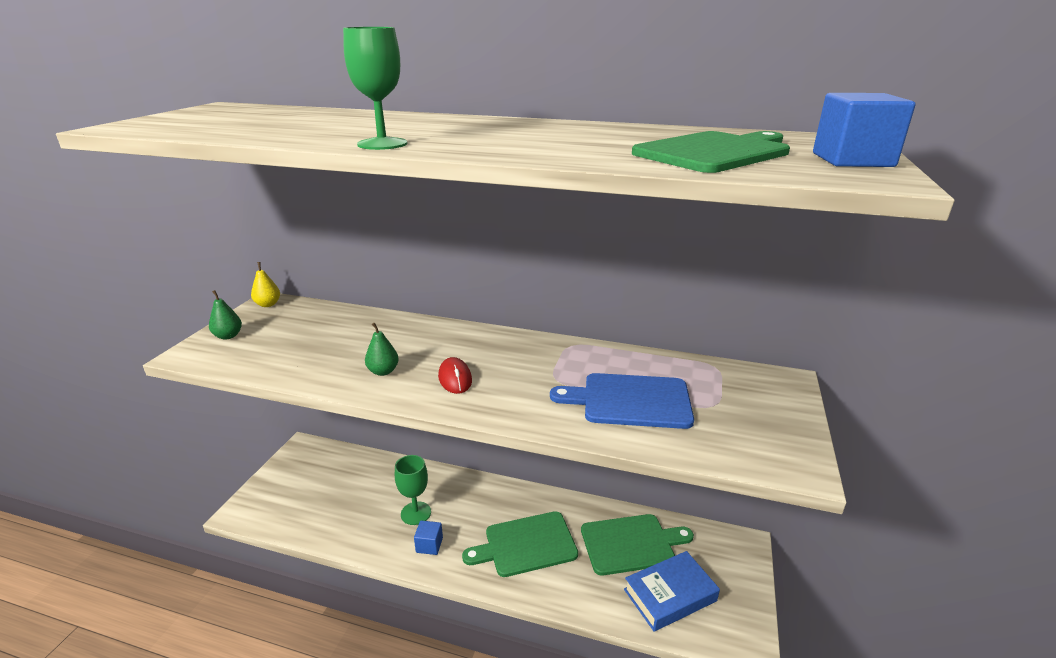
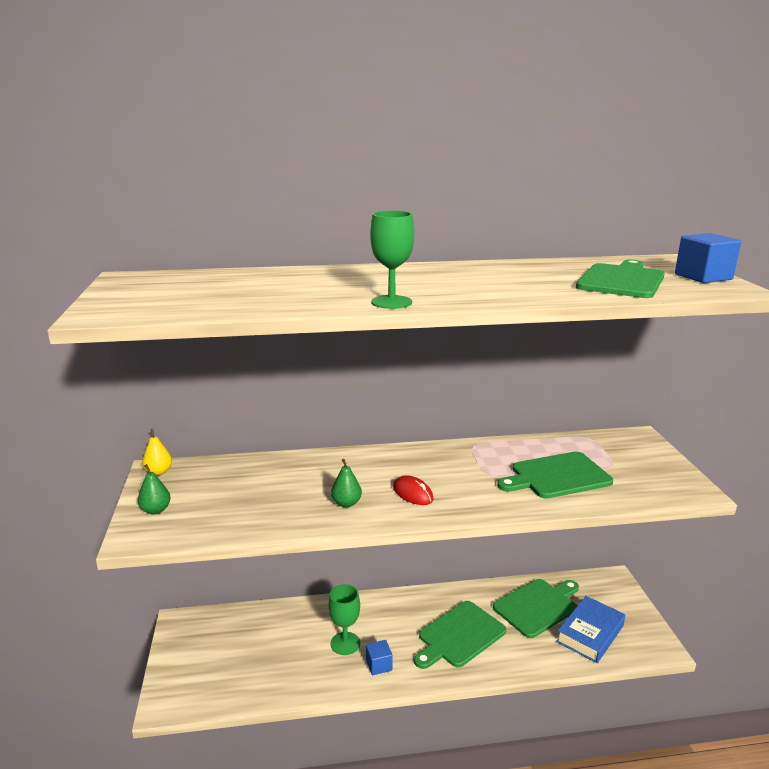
camera: 25 degrees left, 5 degrees down
blue cutting board [550,373,694,429] -> green cutting board [497,451,613,499]

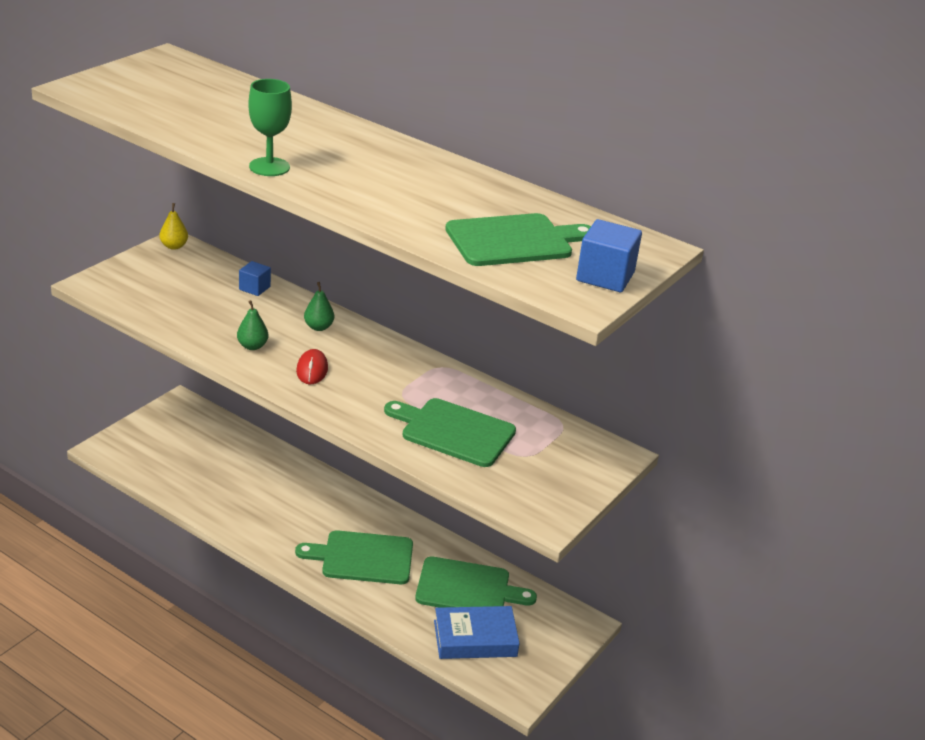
camera: 40 degrees right, 10 degrees up
green pear [138,464,170,515] -> green pear moved to [304,282,334,331]
green goblet [329,584,360,655] -> none
blue cube [366,640,393,675] -> blue cube moved to [239,261,271,296]

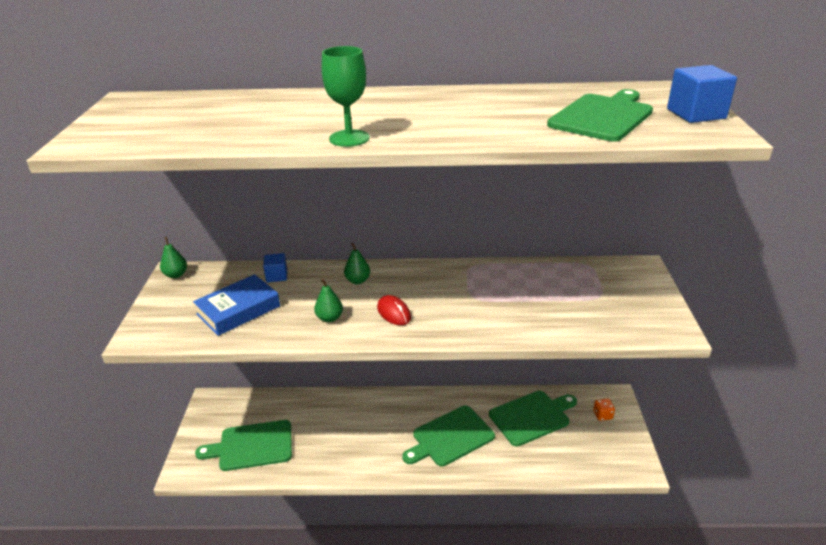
camera: 30 degrees left, 0 degrees up
yellow pear [160,203,188,250] -> green pear [160,237,187,278]
green cutting board [384,398,516,467] -> green cutting board moved to [195,420,292,471]
blue book [434,606,520,659] -> blue book moved to [193,274,280,336]
none -> orange dice [593,398,615,421]

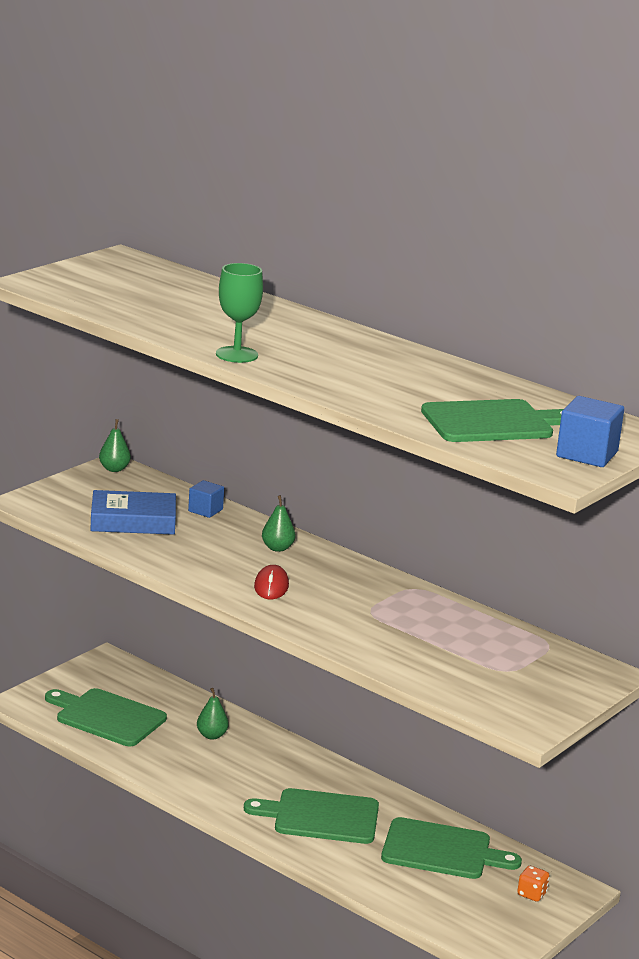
camera: 35 degrees right, 10 degrees down
green pear [314,279,343,322] -> green pear moved to [197,688,229,740]

